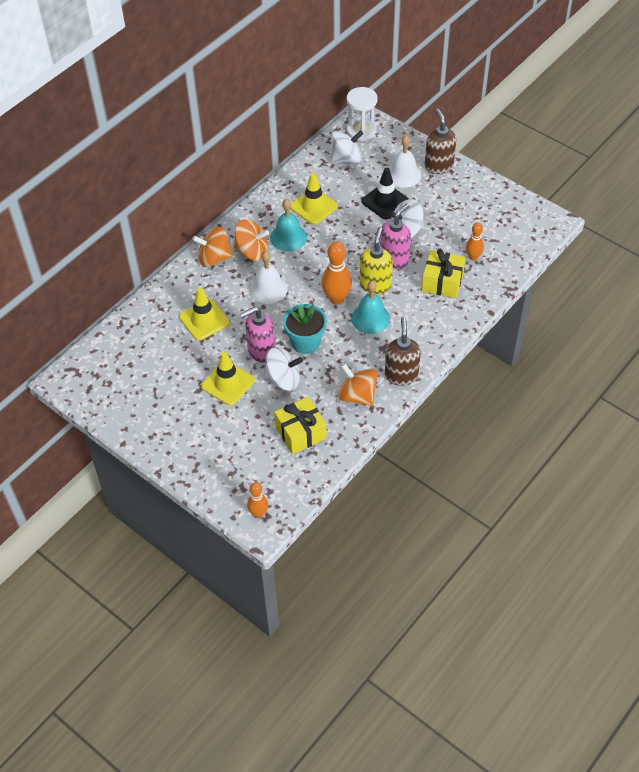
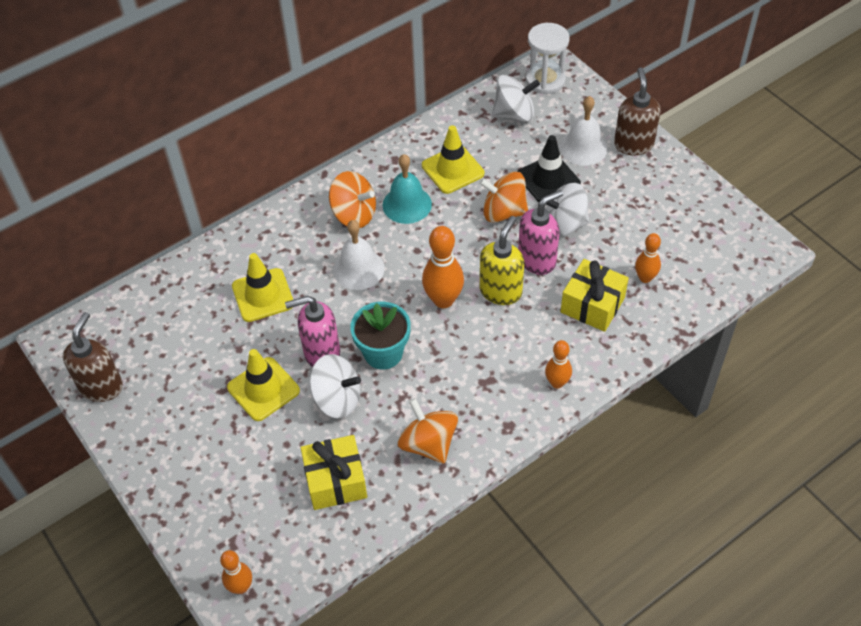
camera: 15 degrees right, 0 degrees up
orange spinning top [192,227,233,267] -> orange spinning top moved to [479,172,528,223]
turquoise bell [351,281,390,334] -> none
brown soap dispenser [385,317,421,386] -> brown soap dispenser moved to [63,312,123,402]
none -> orange bowling pin [545,340,572,389]

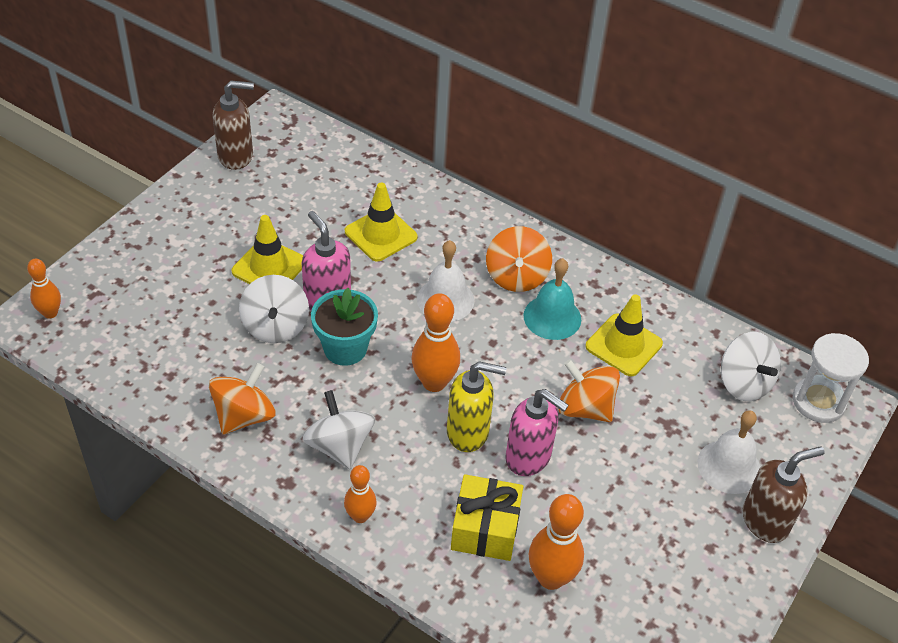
camera: 65 degrees right, 5 degrees down
yellow gift [301,435,367,510] -> none
orange spinning top [479,172,528,223] -> orange spinning top turned 45 degrees counterclockwise [559,359,620,422]
black traffic cone [517,135,581,202] -> none
white spinning top [541,183,589,238] -> white spinning top moved to [303,390,375,469]
orange bowling pin [635,233,661,283] -> orange bowling pin [529,494,584,590], size x1.63

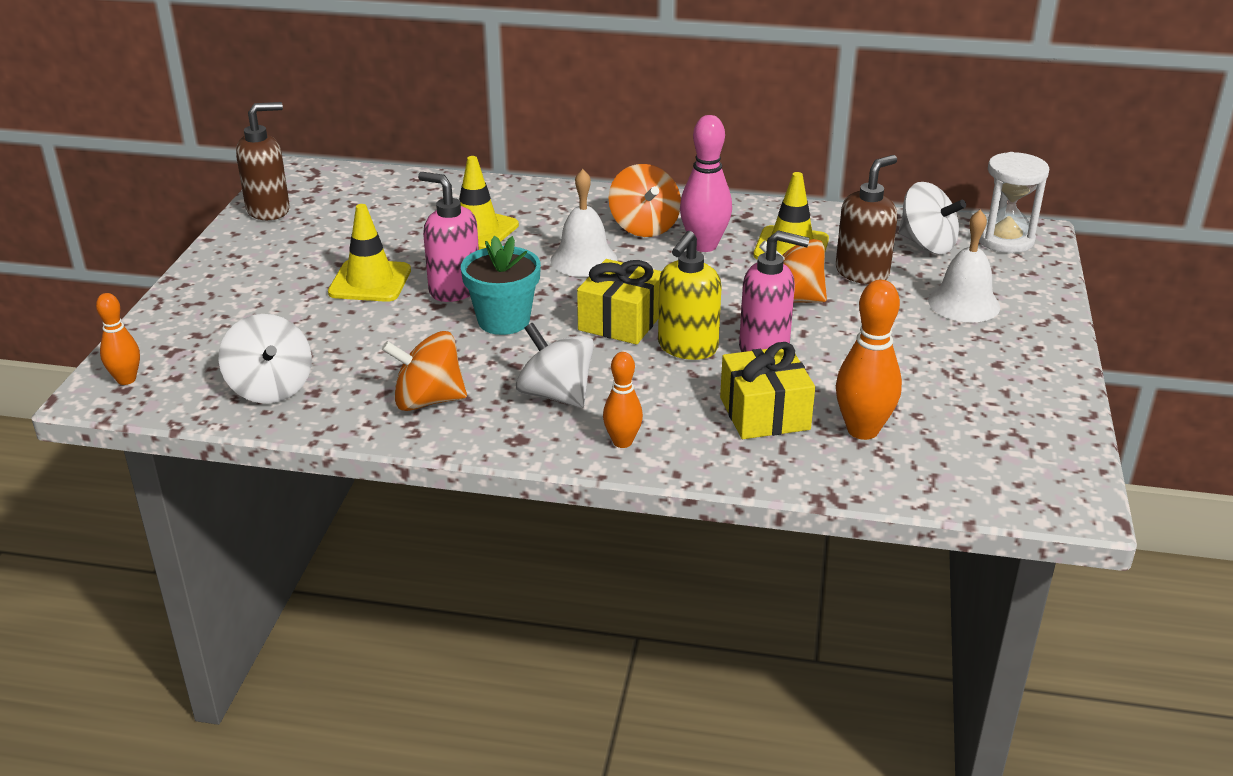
camera: 20 degrees left, 15 degrees down
orange spinning top [209,363,275,434] -> orange spinning top turned 105 degrees counterclockwise [382,331,467,411]
white spinning top [239,275,309,343] -> white spinning top moved to [218,314,312,404]
orange bowling pin [412,293,460,392] -> yellow gift [577,259,662,345]
yellow soap dispenser [447,361,506,452] -> yellow soap dispenser turned 135 degrees clockwise [658,231,722,360]
turquoise bell [523,258,581,340] -> pink bowling pin [680,115,732,252]
brown soap dispenser [743,446,824,543] -> brown soap dispenser moved to [836,155,897,284]

